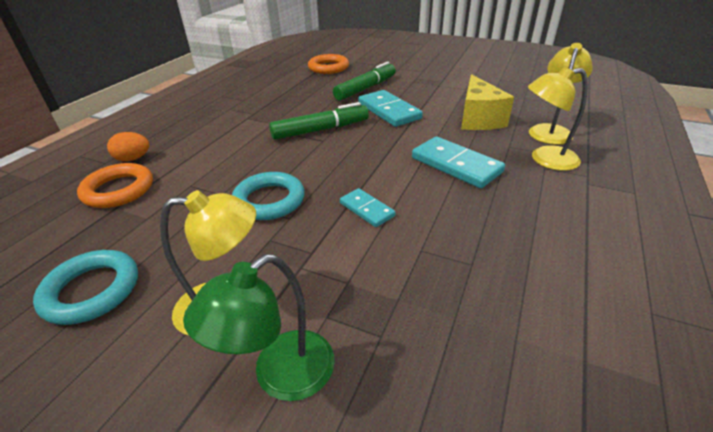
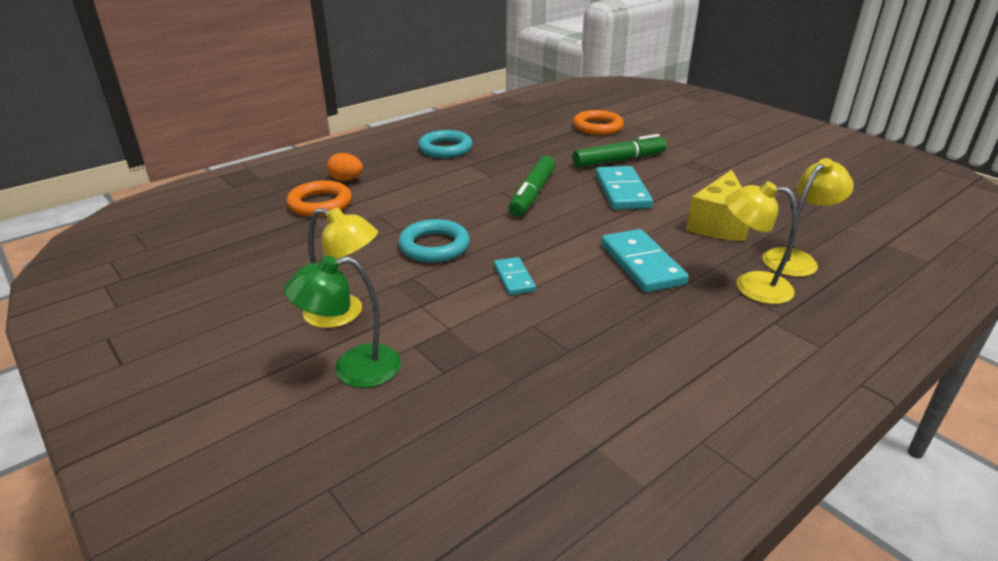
camera: 25 degrees right, 5 degrees down
turquoise ring [33,250,138,325] -> turquoise ring moved to [418,130,473,158]
green marker [269,102,369,140] -> green marker turned 105 degrees clockwise [509,156,555,216]

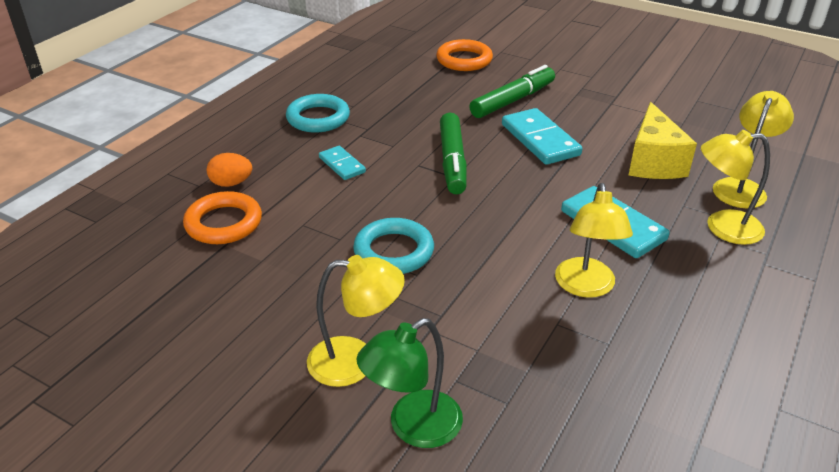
camera: 20 degrees left, 5 degrees up
turquoise domino [494,257,536,295] -> turquoise domino moved to [319,146,366,180]
none -> yellow lamp [555,183,633,298]

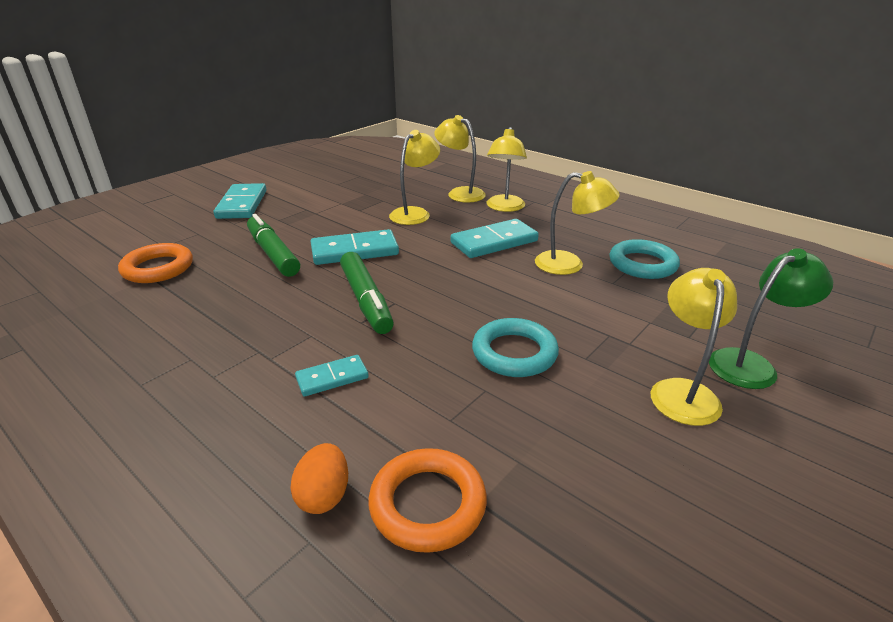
camera: 80 degrees left, 5 degrees down
turquoise ring [286,94,350,133] -> turquoise ring moved to [609,239,680,279]
green lamp [356,318,463,448] -> green lamp turned 90 degrees counterclockwise [709,248,833,389]
green marker [440,113,467,194] -> green marker turned 60 degrees clockwise [340,252,394,334]
yellow cheese [629,102,697,179] -> yellow lamp [389,130,440,225]
none -> turquoise domino [213,183,267,219]

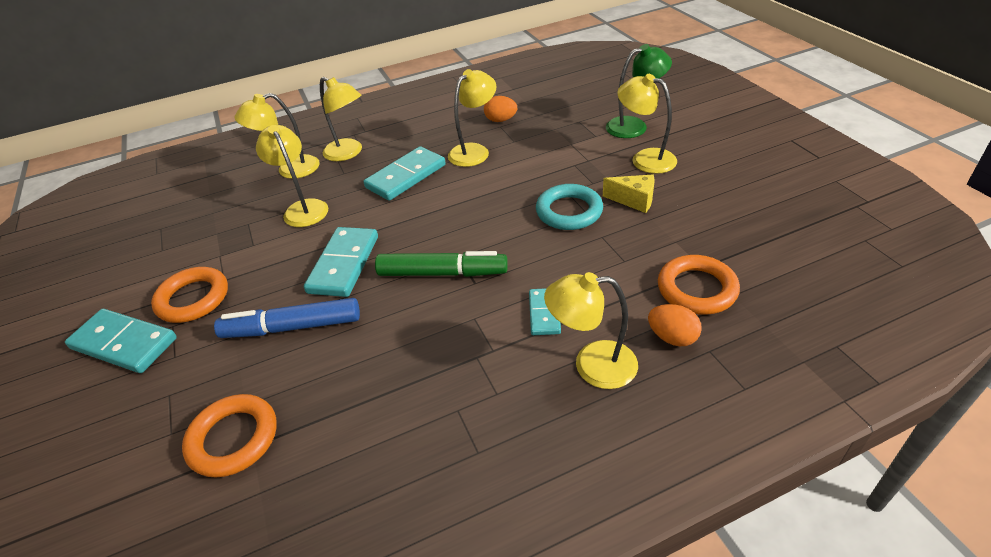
camera: 60 degrees left, 10 degrees up
green marker [247,214,300,277] -> blue marker [214,298,360,338]
turquoise domino [450,219,539,258] -> turquoise domino turned 45 degrees clockwise [364,146,446,201]
turquoise ring [609,239,680,279] -> orange egg [484,96,517,122]
green lamp [709,248,833,389] -> green lamp turned 75 degrees clockwise [606,44,672,138]
none -> orange ring [151,267,228,323]
none -> yellow lamp [544,272,638,389]
none -> yellow cheese [603,174,654,213]

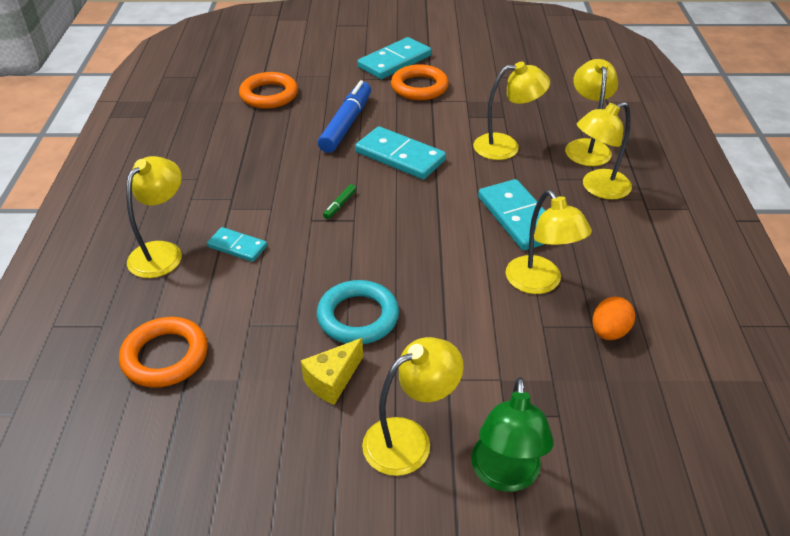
camera: 110 degrees right, 0 degrees up
green marker [375,251,508,277] -> green marker [323,184,356,219], size x0.41
orange egg [648,304,702,346] -> none

